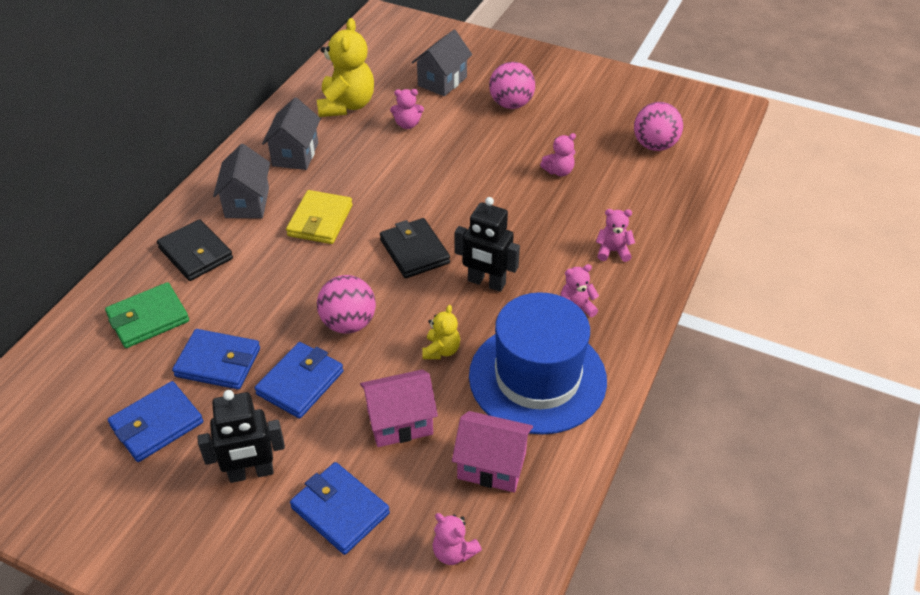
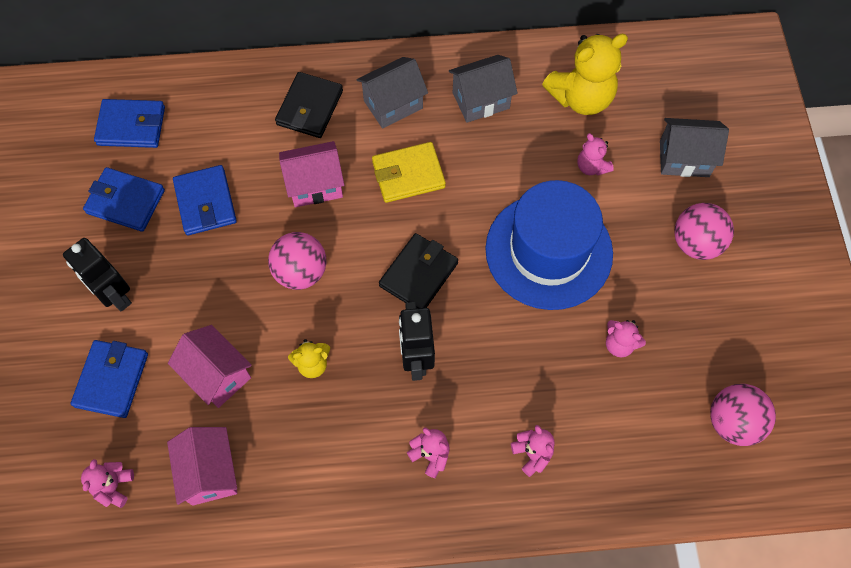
camera: 60 degrees right, 20 degrees up
green wallet [105,282,189,348] -> none
blue wallet [255,342,344,419] -> blue wallet moved to [94,99,165,148]
blue hat [469,292,607,435] -> blue hat moved to [485,180,613,310]
none -> pink house [279,141,344,207]

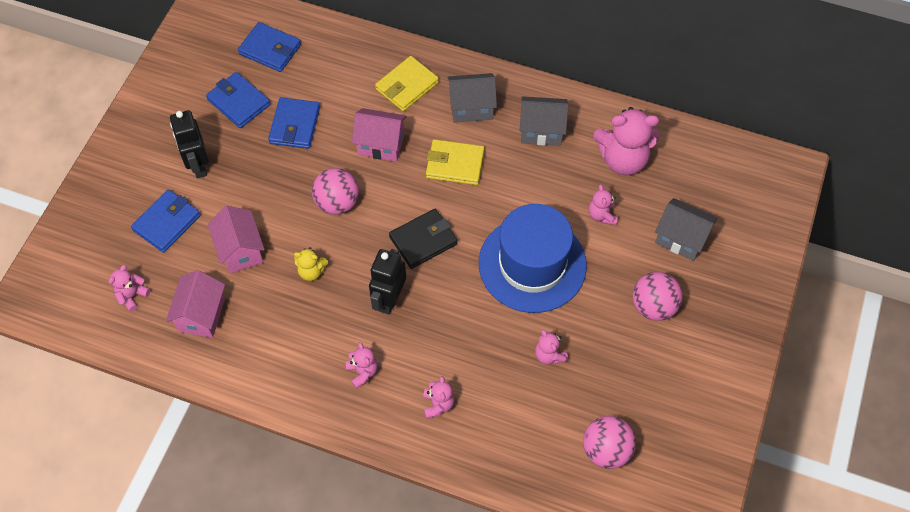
camera: 25 degrees right, 5 degrees down
black wallet [275,72,343,138] -> yellow wallet [375,56,439,112]
yellow teddy bear [542,34,628,115] -> pink teddy bear [594,107,660,175]

